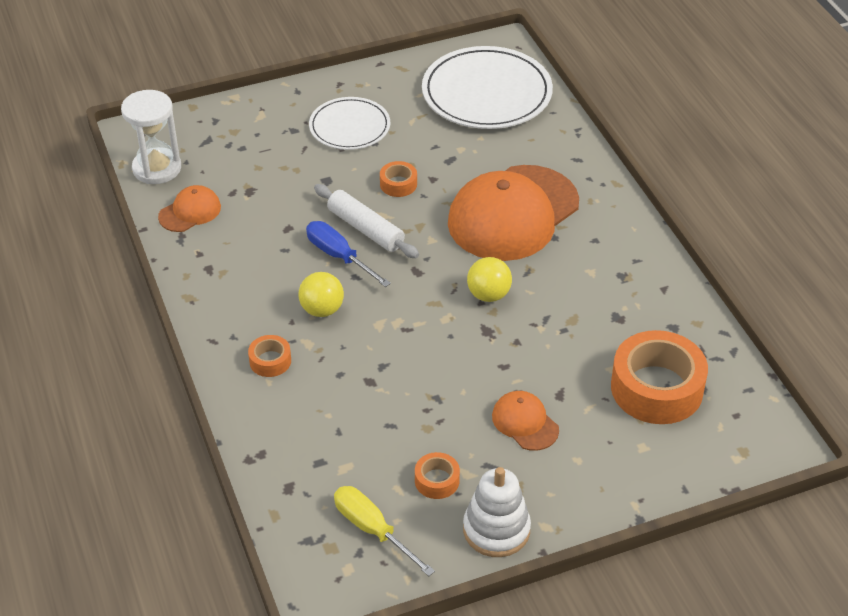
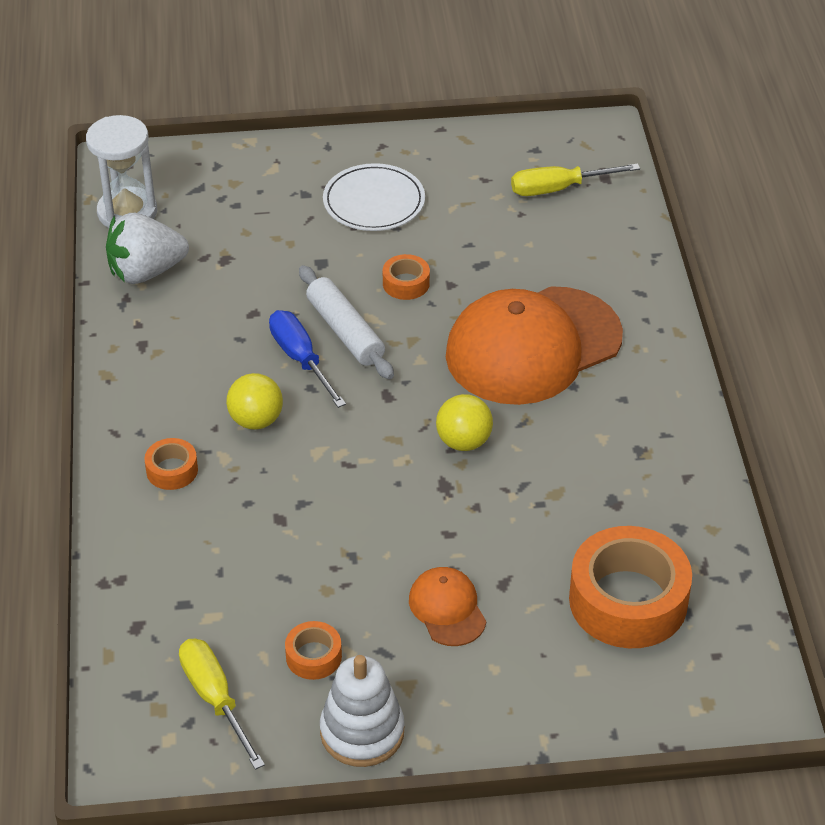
camera: 15 degrees right, 0 degrees up
orange cap [158,185,221,232] -> white strawberry [106,213,189,284]
white plate [422,46,553,129] -> yellow screwdriver [511,163,640,196]

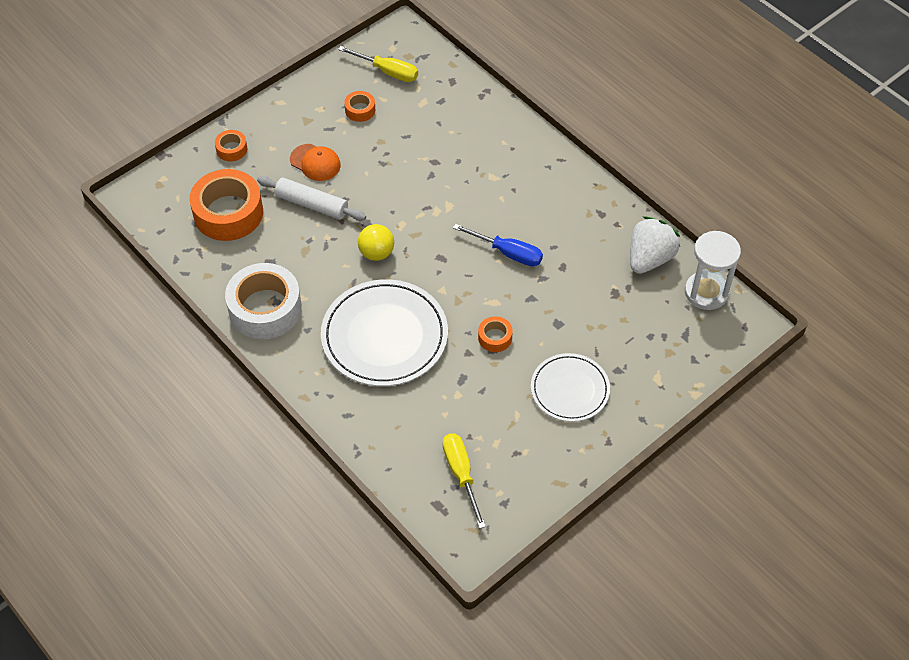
camera: 145 degrees right, 10 degrees up
orange tape [144,438,198,490] -> orange tape moved to [215,130,247,161]
yellow ball [226,373,283,430] -> none
white rolling pin [299,265,394,379] -> white rolling pin moved to [257,176,366,221]
white stacking toy [320,655,404,767] -> none
orange cap [446,286,623,405] -> white plate [321,279,448,386]
yellow screwdriver [511,163,640,196] -> yellow screwdriver turned 60 degrees counterclockwise [443,433,486,529]
none -> white tape [225,263,302,339]

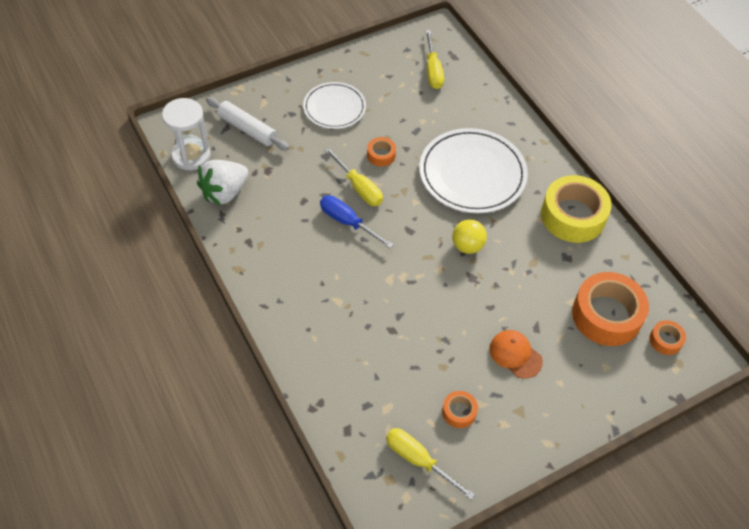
camera: 170 degrees left, 0 degrees up
orange tape [215,130,247,161] -> orange tape moved to [649,320,686,355]
white tape [225,263,302,339] -> yellow tape [541,175,612,243]
white rolling pin [257,176,366,221] -> white rolling pin moved to [206,97,289,151]
none -> yellow screwdriver [324,147,383,206]

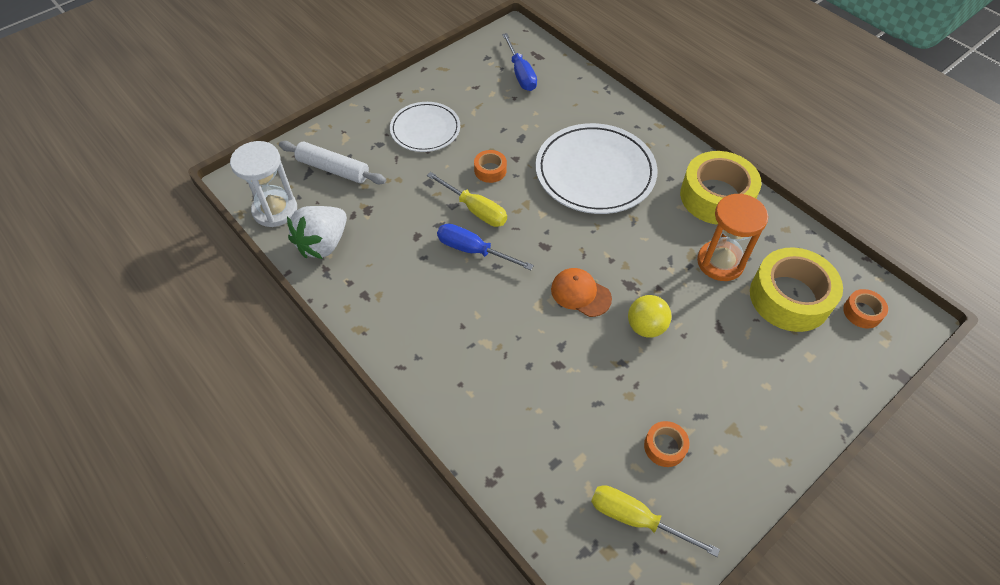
camera: 10 degrees left, 0 degrees up
yellow screwdriver [426,30,444,89] -> blue screwdriver [502,33,537,91]
yellow ball [452,219,487,254] -> yellow ball moved to [628,295,672,338]
orange cap [489,330,543,379] -> orange cap moved to [551,268,612,317]
orange tape [572,272,649,346] -> yellow tape [750,247,843,332]
none -> orange hourglass [697,194,768,281]

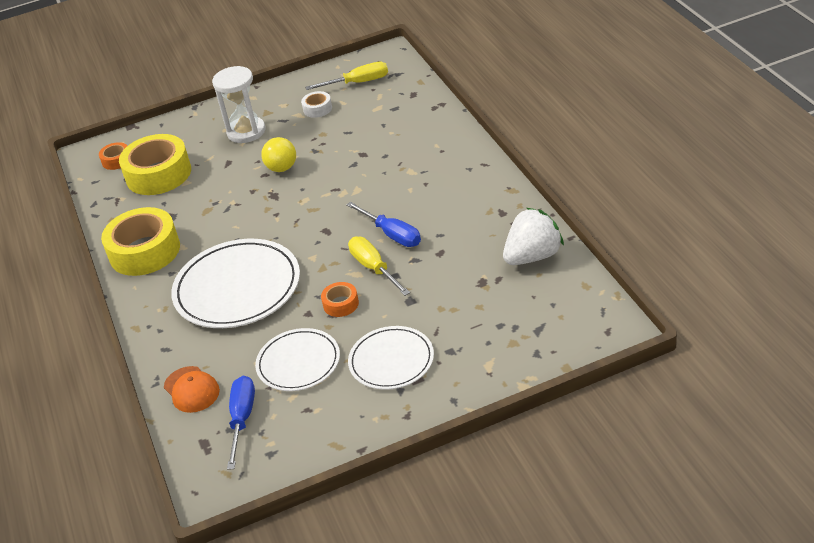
camera: 155 degrees left, 15 degrees down
white hourglass [230,141,297,227] -> white hourglass moved to [212,66,266,143]
white rolling pin [279,141,386,184] -> none
orange cap [551,268,612,317] -> orange cap moved to [164,366,220,413]
yellow screwdriver [591,485,720,557] -> yellow screwdriver turned 60 degrees counterclockwise [305,62,388,90]
orange tape [644,421,690,467] -> white tape [301,91,332,118]
orange hourglass [697,194,768,281] -> none
none -> white plate [255,328,340,391]

